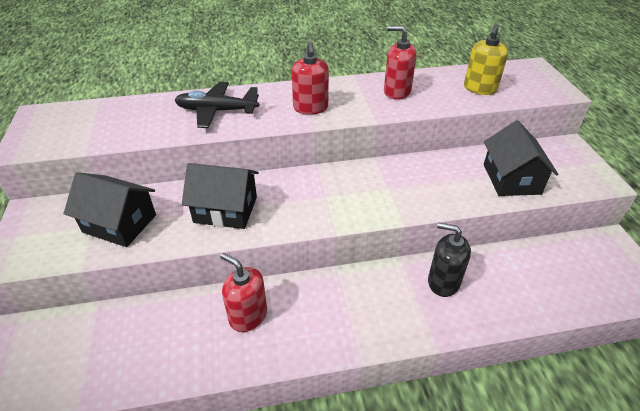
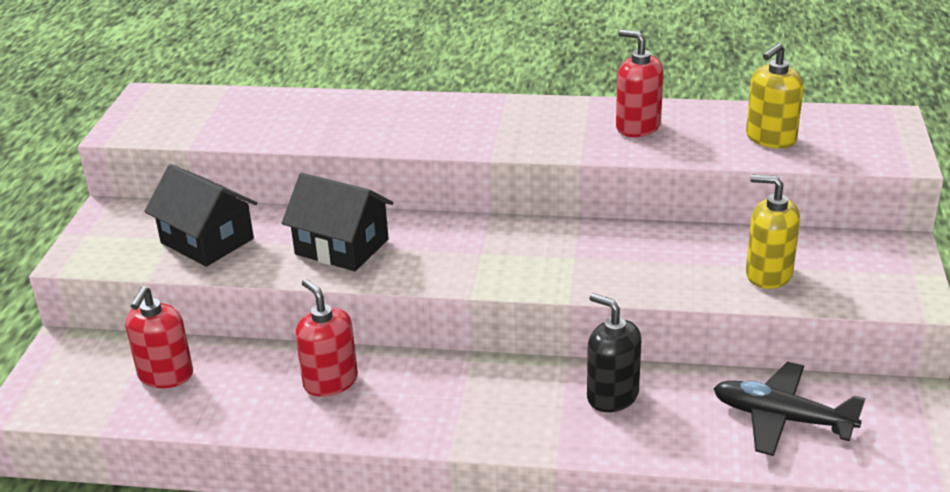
camera: 20 degrees right, 10 degrees down
black plane [174,82,259,128] -> black plane moved to [713,362,866,456]
red soap dispenser [292,42,329,115] -> red soap dispenser moved to [125,286,193,388]
black house [484,120,559,196] -> yellow soap dispenser [746,174,800,289]

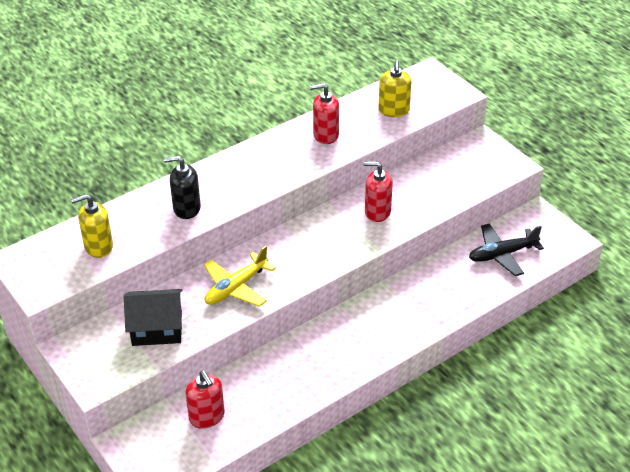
camera: 45 degrees left, 10 degrees up
black house [282,173,393,271] -> yellow plane [204,246,276,307]
red soap dispenser [295,279,358,397] -> red soap dispenser moved to [363,161,393,222]
black soap dispenser [587,293,641,412] -> black soap dispenser moved to [164,156,201,219]
yellow soap dispenser [746,174,800,289] -> yellow soap dispenser moved to [71,194,113,258]

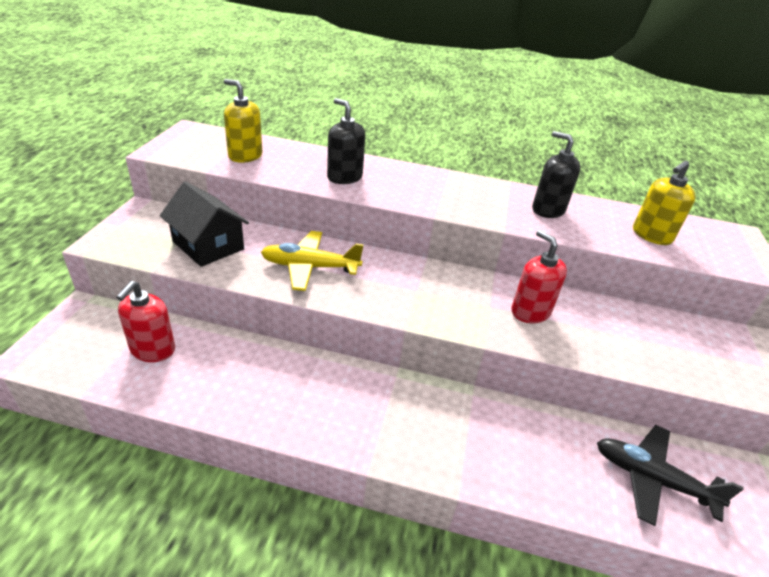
camera: 45 degrees right, 5 degrees down
red soap dispenser [310,83,339,144] -> black soap dispenser [532,131,581,218]

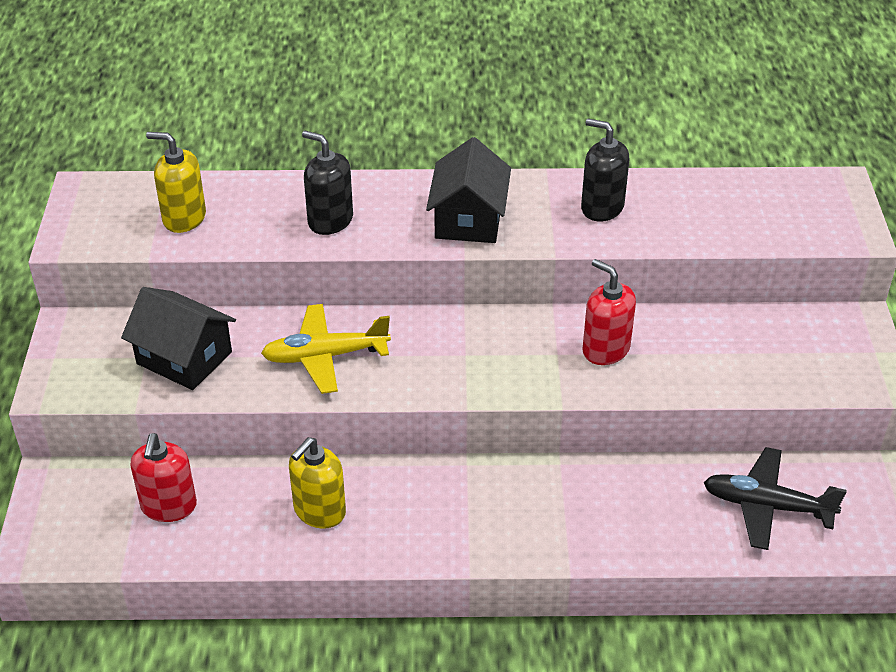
camera: 10 degrees left, 5 degrees up
yellow soap dispenser [633,161,696,245] -> yellow soap dispenser moved to [289,437,346,529]
none -> black house [426,137,511,243]

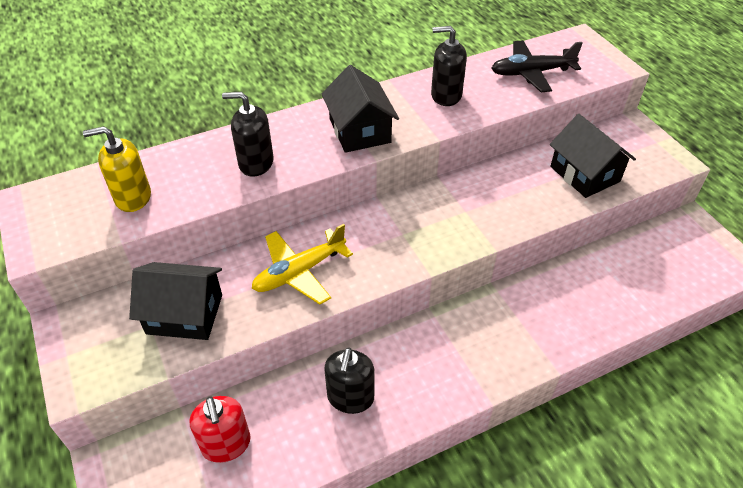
camera: 25 degrees left, 5 degrees up
yellow soap dispenser [289,437,346,529] -> black soap dispenser [324,348,375,414]
red soap dispenser [582,259,636,365] -> none
black plane [703,447,847,550] -> black plane moved to [491,40,583,92]
none -> black house [550,114,636,198]

